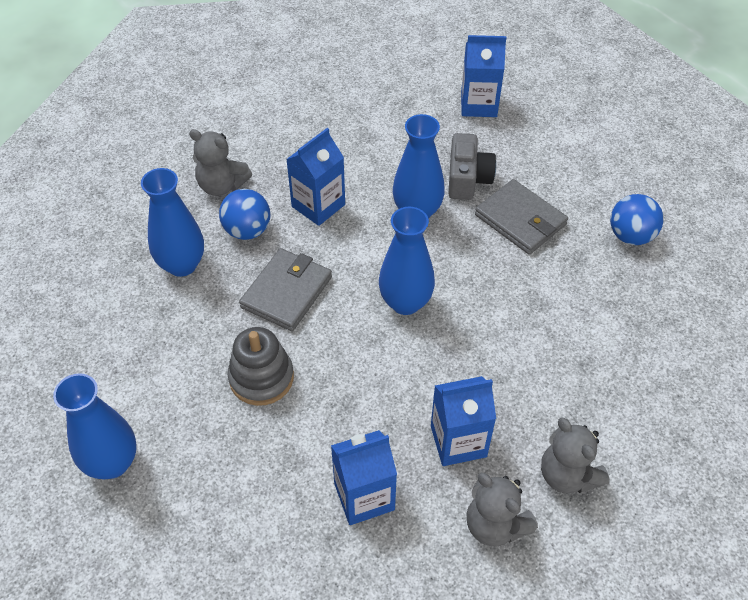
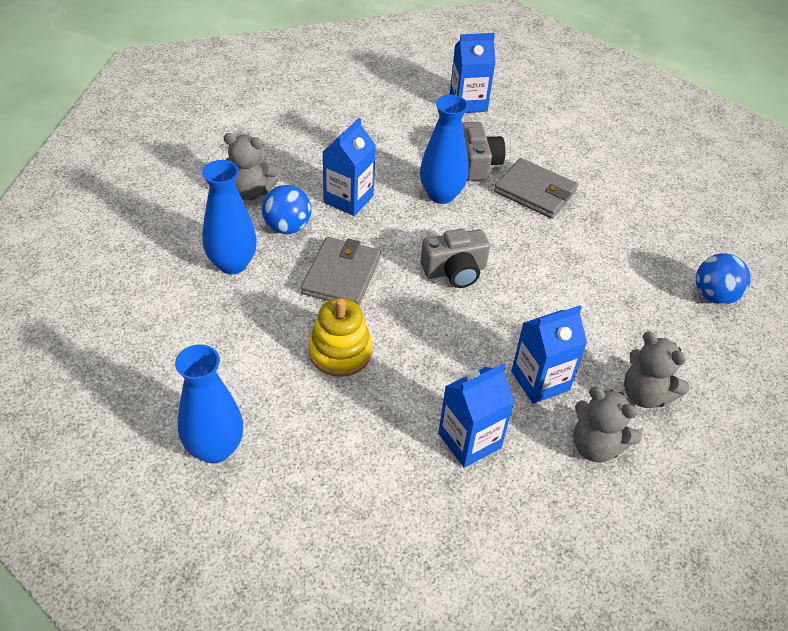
camera: 15 degrees left, 5 degrees down
grey stacking toy [228,327,294,406] -> yellow stacking toy [309,298,372,377]
blue vase [379,207,435,315] -> grey camera [421,228,490,288]
blue ball [610,194,664,245] -> blue ball moved to [696,253,751,305]

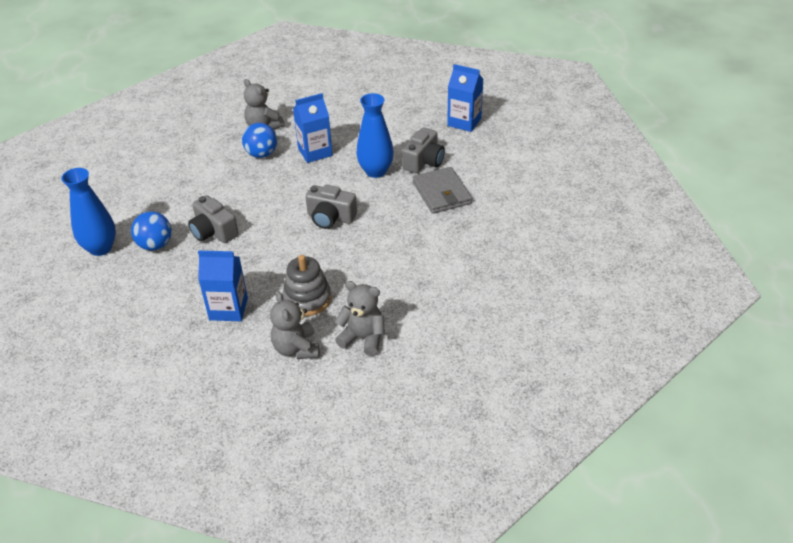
camera: 40 degrees right, 5 degrees down
blue vase [202,160,257,274] -> none
grey wallet [301,237,381,306] -> none
yellow stacking toy [309,298,372,377] -> grey camera [188,195,239,243]
blue carton [511,305,587,404] -> grey stacking toy [283,255,331,316]
grey teddy bear [624,332,690,408] -> grey teddy bear turned 120 degrees clockwise [335,281,385,356]
blue ball [696,253,751,305] -> blue ball moved to [131,211,172,250]

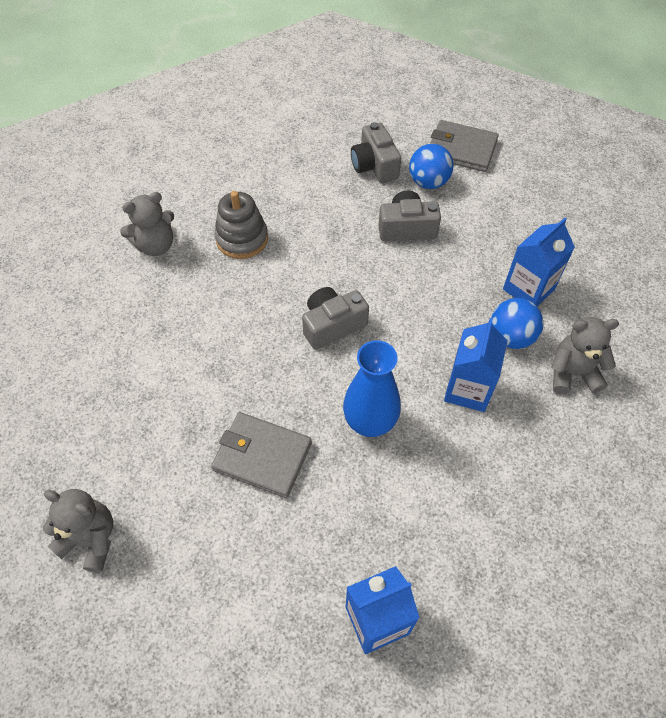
camera: 130 degrees right, 15 degrees up
blue vase [61,168,116,256] -> grey wallet [430,120,499,172]
blue carton [198,250,248,321] -> blue carton moved to [503,218,575,306]
grey teddy bear [270,292,320,359] -> grey teddy bear moved to [43,489,113,573]
grey camera [402,127,445,173] -> grey camera moved to [351,122,401,183]

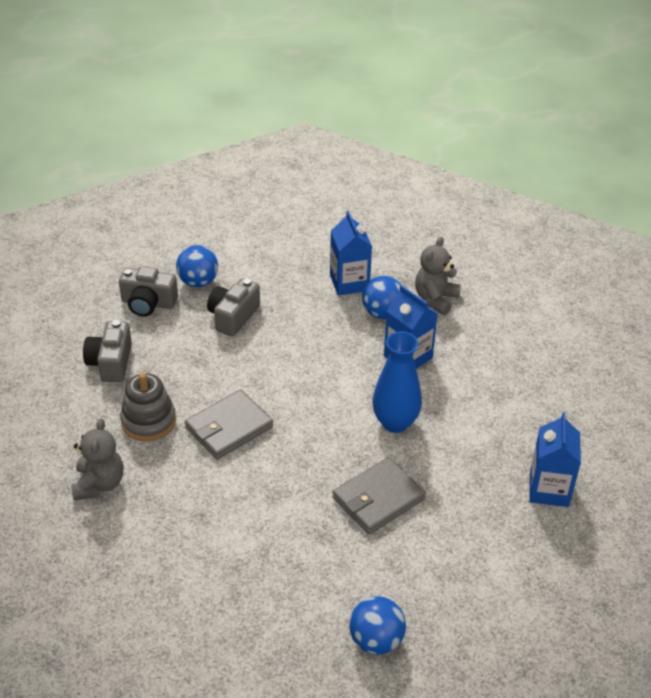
camera: 60 degrees left, 15 degrees down
grey teddy bear [43,489,113,573] -> blue ball [349,596,406,655]
grey camera [302,287,369,350] -> grey camera moved to [83,320,132,382]
grey wallet [430,120,499,172] -> grey wallet moved to [185,390,273,459]

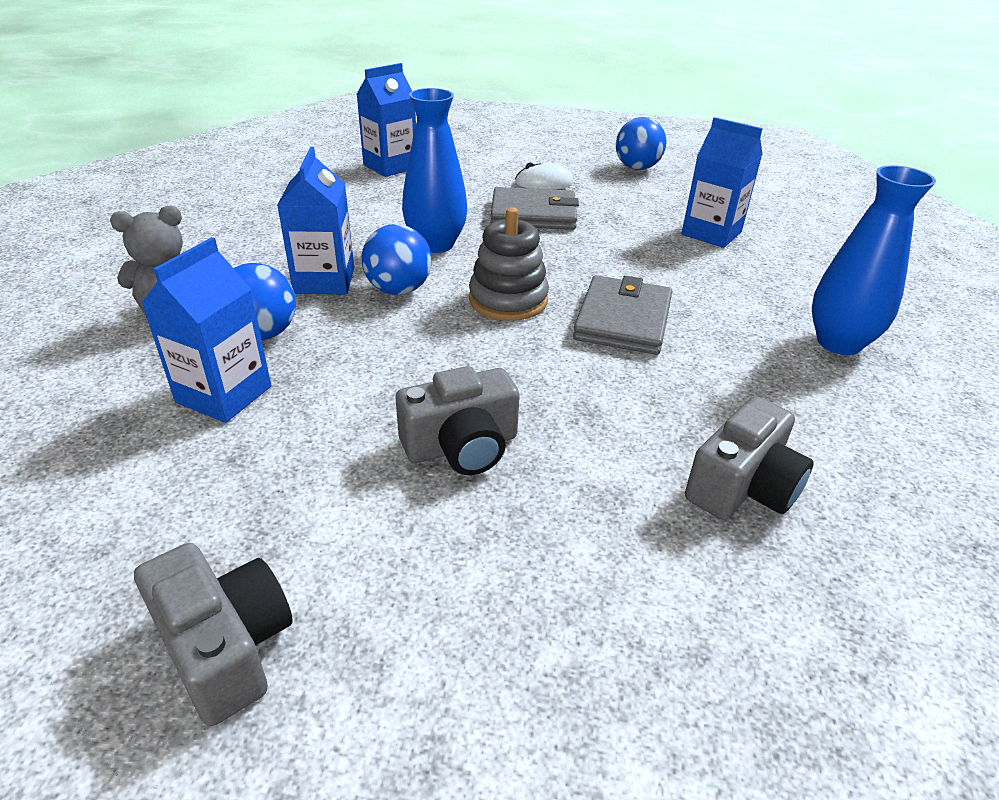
camera: 140 degrees left, 5 degrees down
grey teddy bear [71,418,123,500] -> blue vase [812,165,936,355]
grey camera [119,266,178,317] -> grey camera moved to [134,543,293,726]
grey stacking toy [120,373,176,441] -> grey stacking toy moved to [469,207,549,321]
blue ball [176,245,218,287] -> blue ball moved to [362,224,432,295]
grey wallet [185,390,273,459] -> grey wallet turned 75 degrees counterclockwise [573,275,672,355]
none -> white mouse [515,162,573,189]
none -> blue carton [681,117,763,248]

